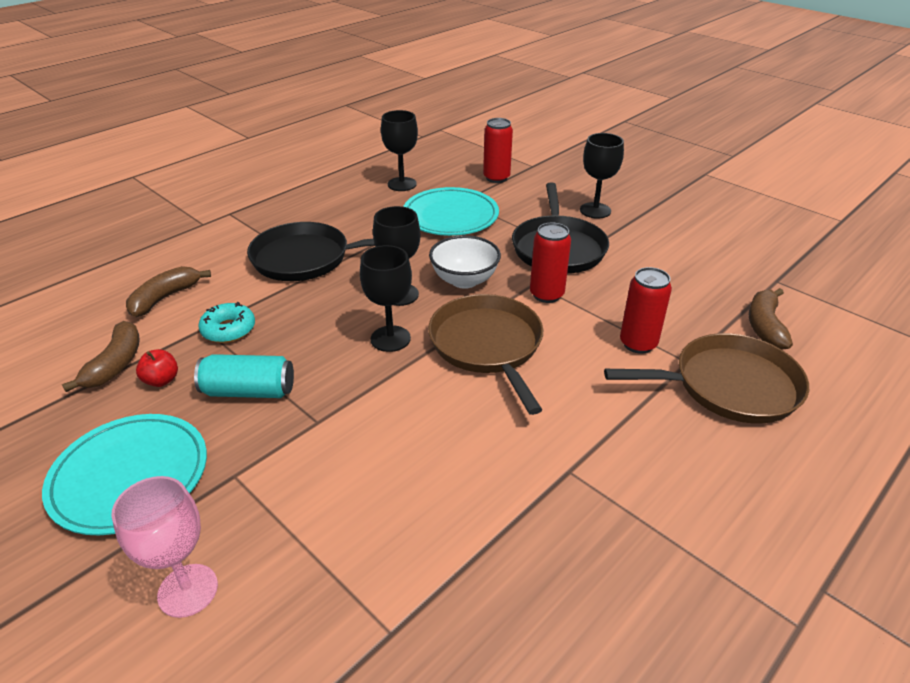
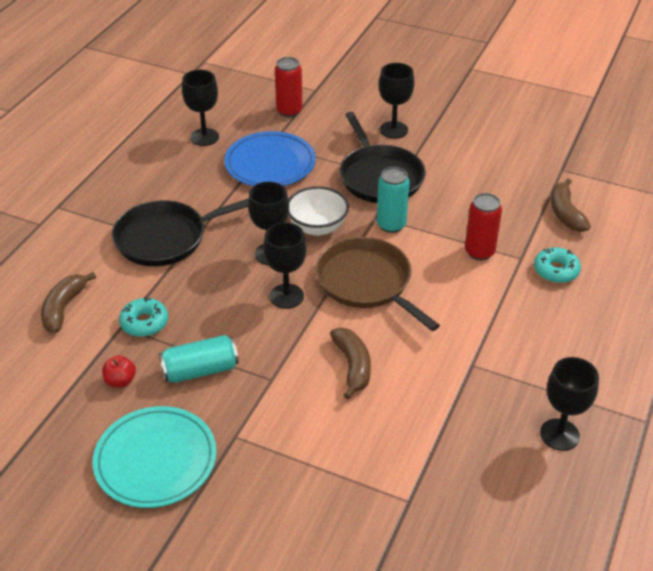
camera: 20 degrees left, 5 degrees up
brown banana [62,321,140,392] -> brown banana moved to [330,328,371,399]
pink goblet [111,476,218,618] -> none
turquoise plate [403,187,499,236] -> blue plate [225,131,316,186]
red can [530,223,571,303] -> turquoise can [377,167,410,233]
brown pan [604,333,809,424] -> turquoise donut [534,247,581,283]
none -> black goblet [540,357,599,451]

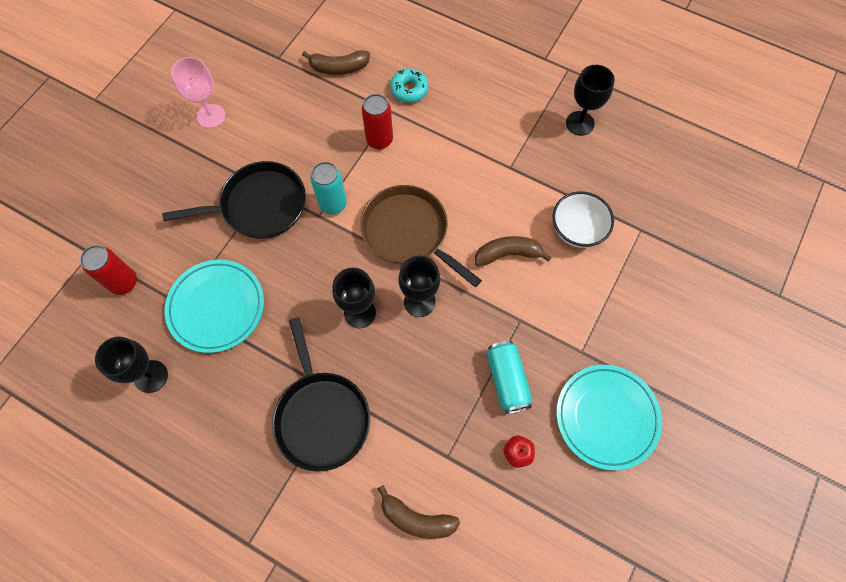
camera: 85 degrees left, 25 degrees up
turquoise donut [119,297,168,337] -> none
blue plate [225,131,316,186] -> turquoise plate [165,260,264,353]
white bowl [288,186,349,236] -> white bowl moved to [553,191,614,248]
brown pan [316,237,440,331] -> brown pan turned 75 degrees clockwise [360,185,482,287]
black goblet [379,63,414,139] -> none
none -> pink goblet [171,57,225,128]

